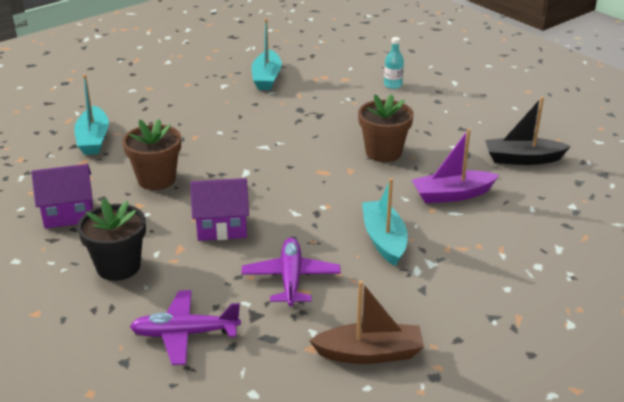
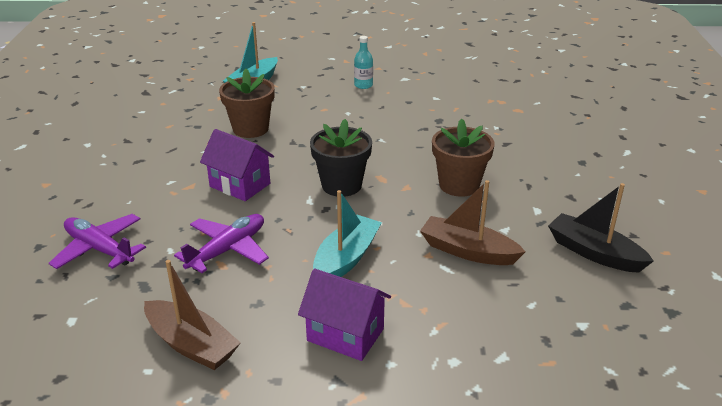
camera: 40 degrees right, 0 degrees up
purple house [31,164,93,229] -> purple house moved to [298,268,391,361]
black flower pot [77,198,146,281] -> black flower pot moved to [310,119,372,197]
turquoise boat [252,18,282,90] -> none
turquoise bottle [384,37,404,89] -> turquoise bottle moved to [354,36,373,89]
purple boat [412,129,499,203] -> brown boat [420,180,526,265]

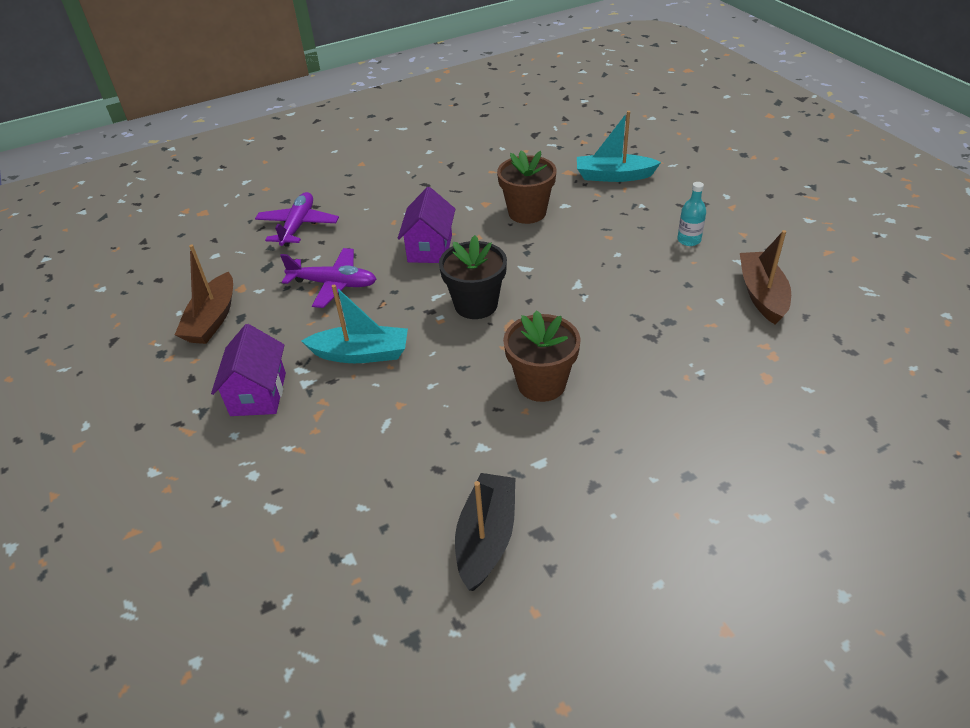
camera: 65 degrees right, 10 degrees up
brown boat [420,180,526,265] -> brown boat moved to [740,230,791,325]

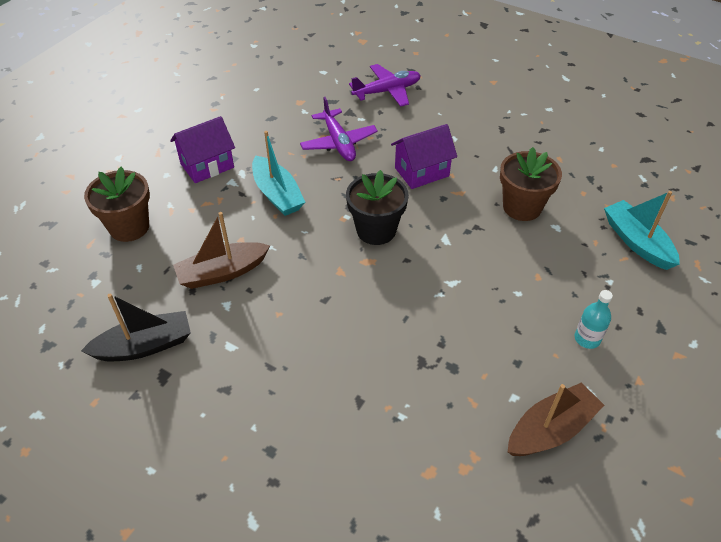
camera: 55 degrees right, 5 degrees up
brown boat [175,245,233,344] -> brown boat moved to [173,212,270,289]
brown flower pot [503,310,581,402] -> brown flower pot moved to [84,167,150,242]

